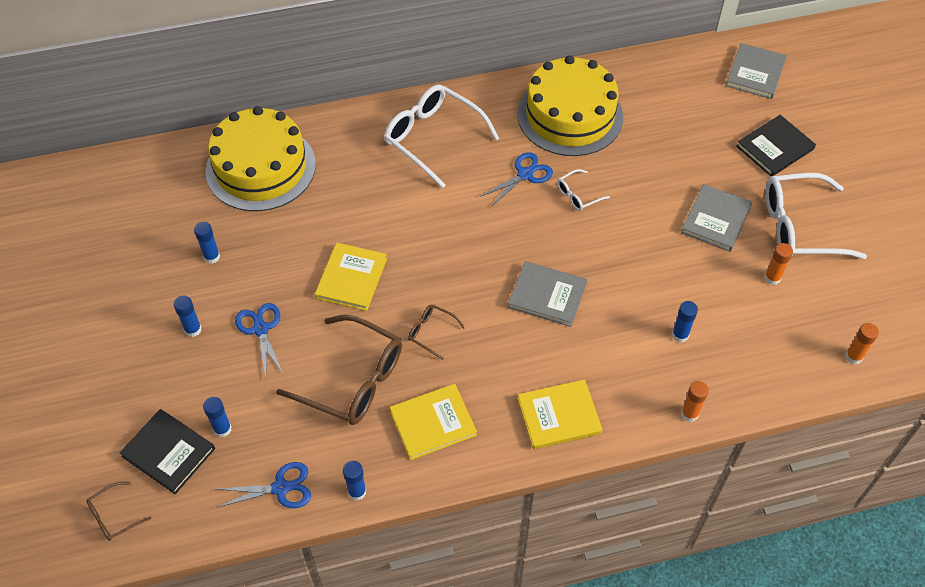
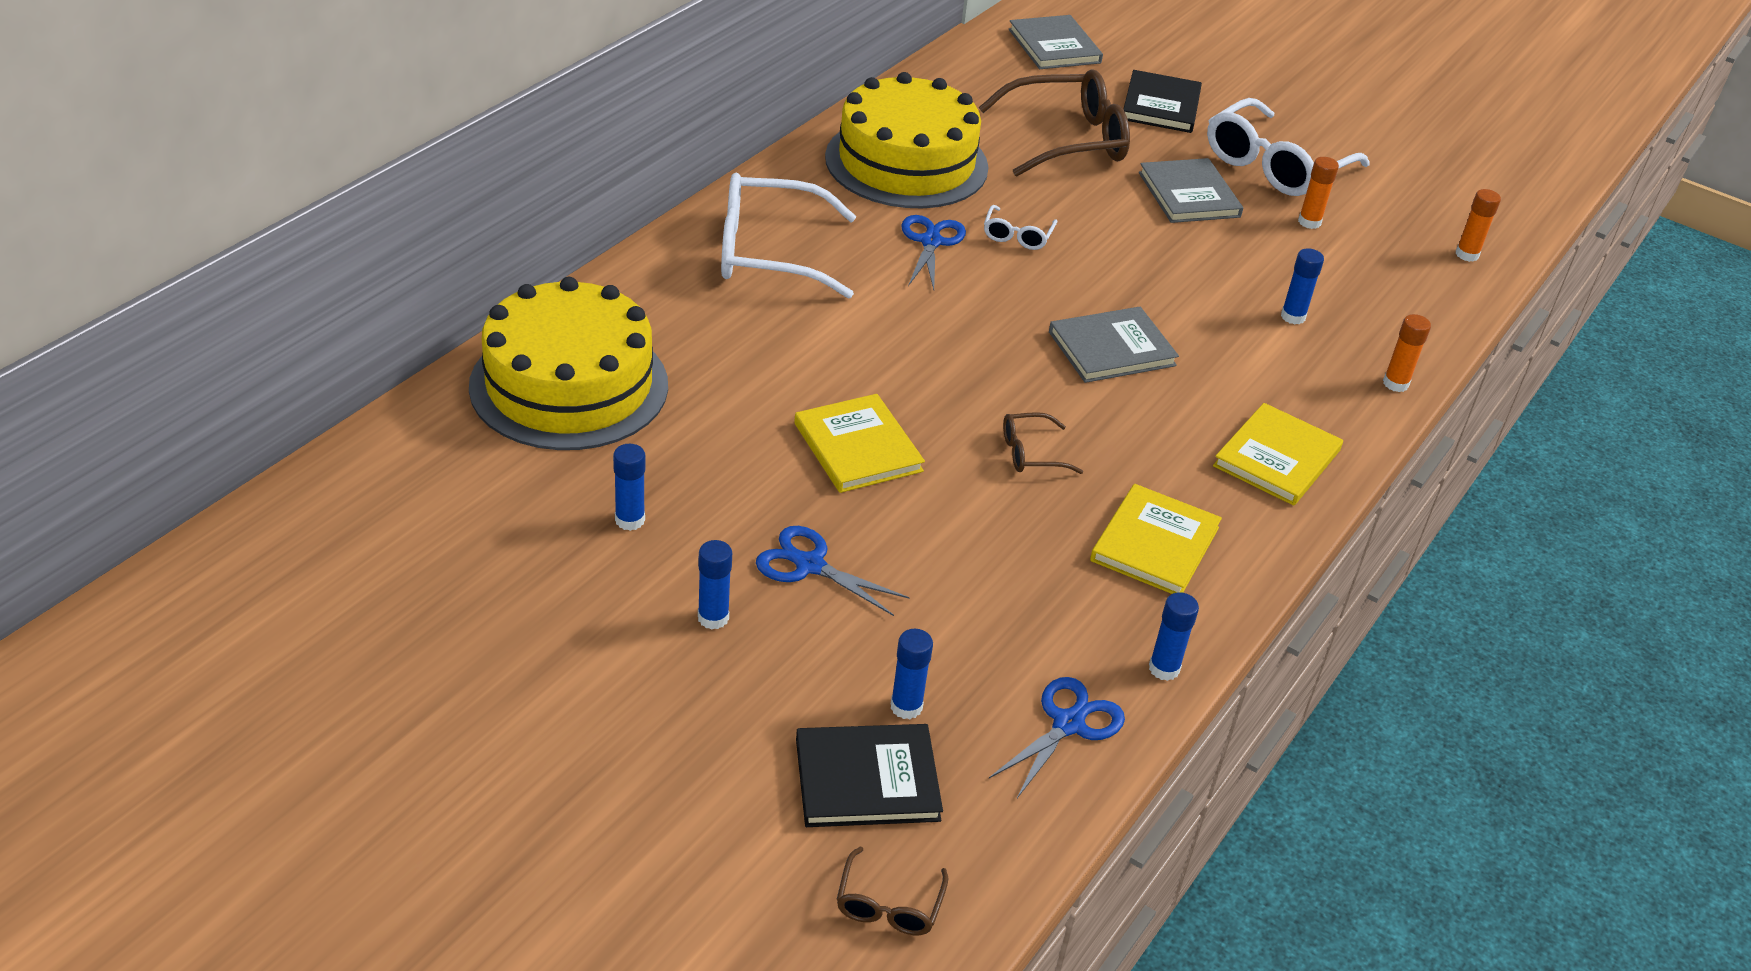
camera: 45 degrees left, 15 degrees down
brown glasses [276,315,402,425] -> brown glasses moved to [979,69,1130,177]

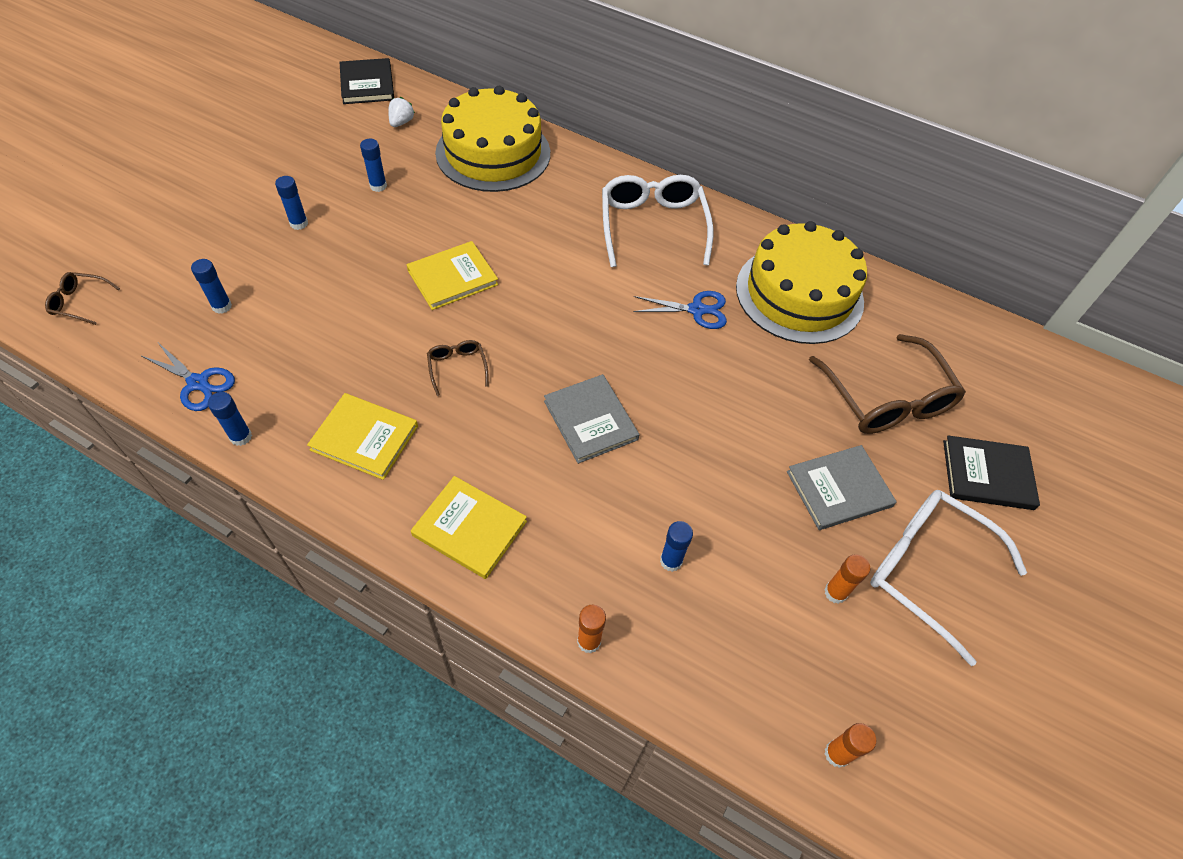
camera: 85 degrees right, 15 degrees up
blue scissors [756,526,910,616] -> none
black book [796,724,943,827] -> black book moved to [340,58,394,104]
white glasses [984,205,1058,250] -> none
grey book [1009,15,1103,69] -> none
none -> white strawberry [388,97,415,127]

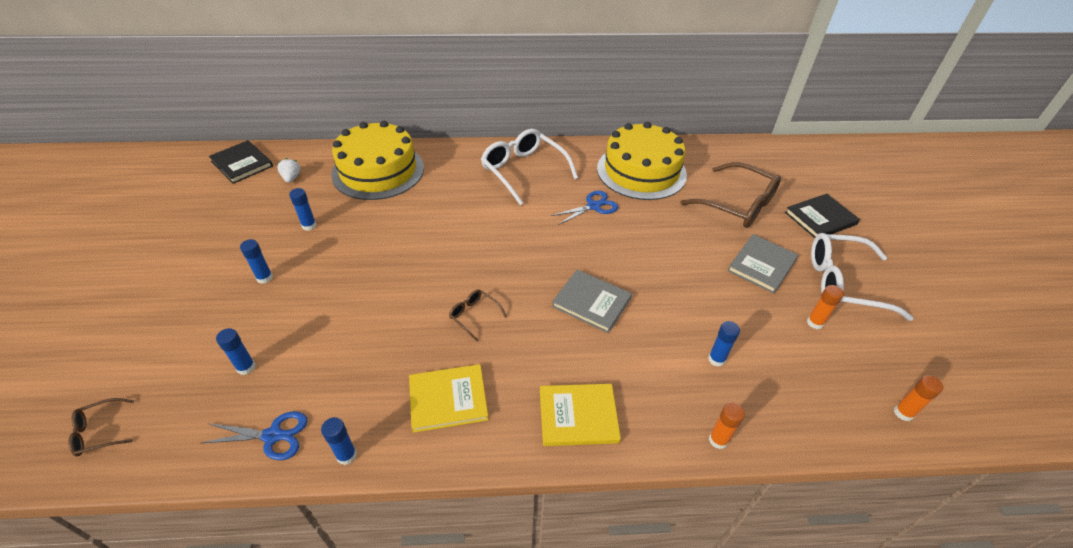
camera: 30 degrees left, 10 degrees down
yellow book [407,241,498,310] -> none

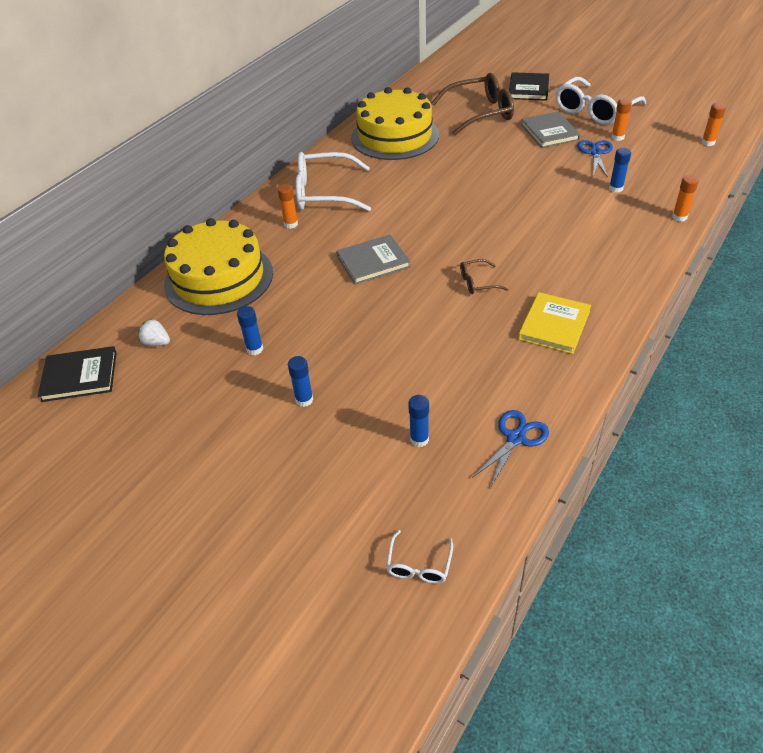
camera: 50 degrees left, 0 degrees up
brown glasses [68,398,134,456] -> white glasses [386,530,453,584]
blue glue stick [321,417,357,465] -> none
yellow book [540,384,621,446] -> none
blue scissors [550,190,618,225] -> blue scissors moved to [577,140,613,177]
grey book [552,270,632,333] -> grey book moved to [336,235,411,285]
none -> orange glue stick [278,184,298,229]

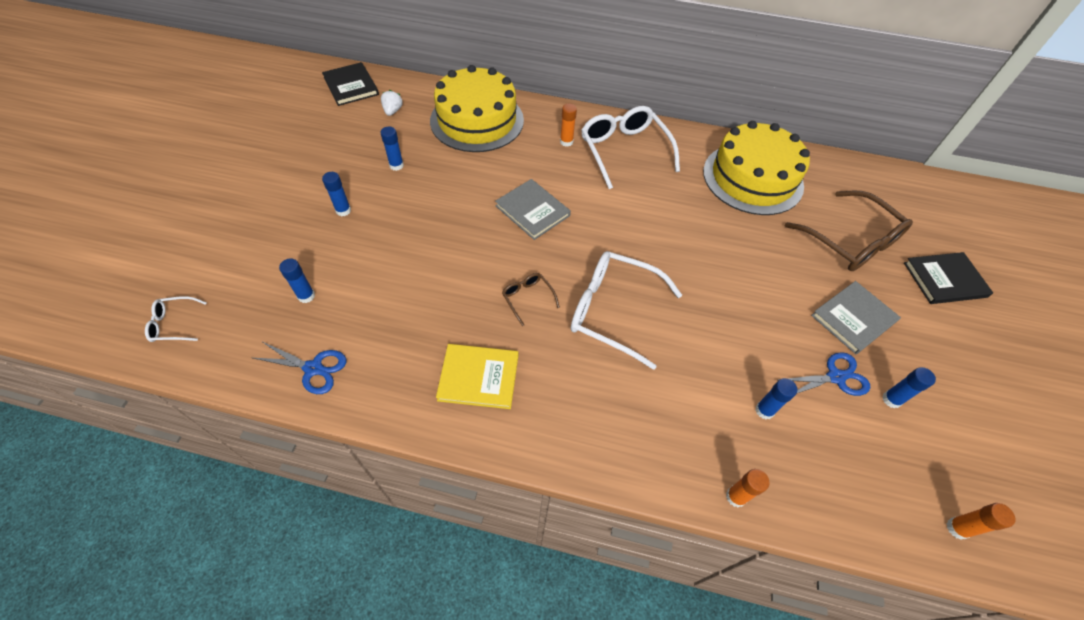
camera: 65 degrees right, 10 degrees up
white glasses [556,76,646,125] -> white glasses moved to [571,251,682,370]
orange glue stick [611,98,632,141] -> blue glue stick [882,367,936,409]

